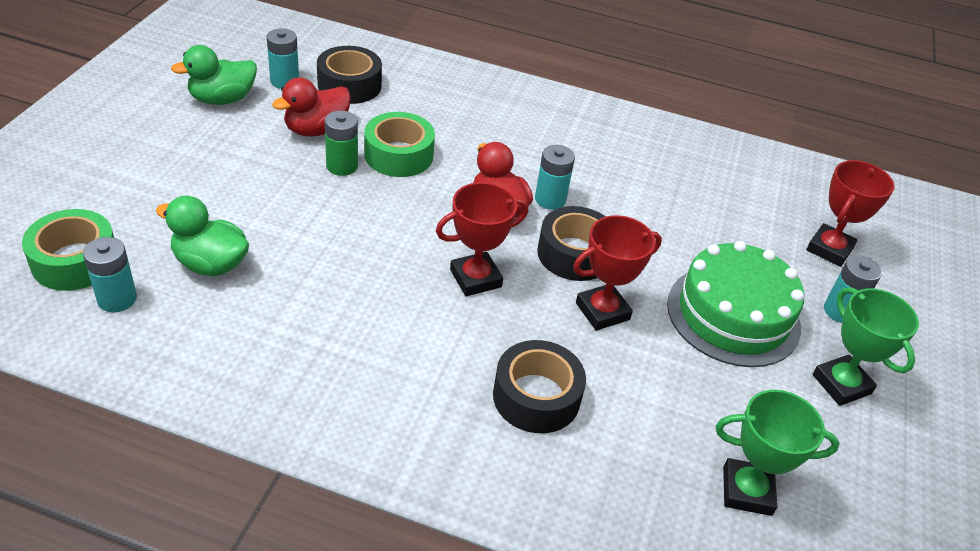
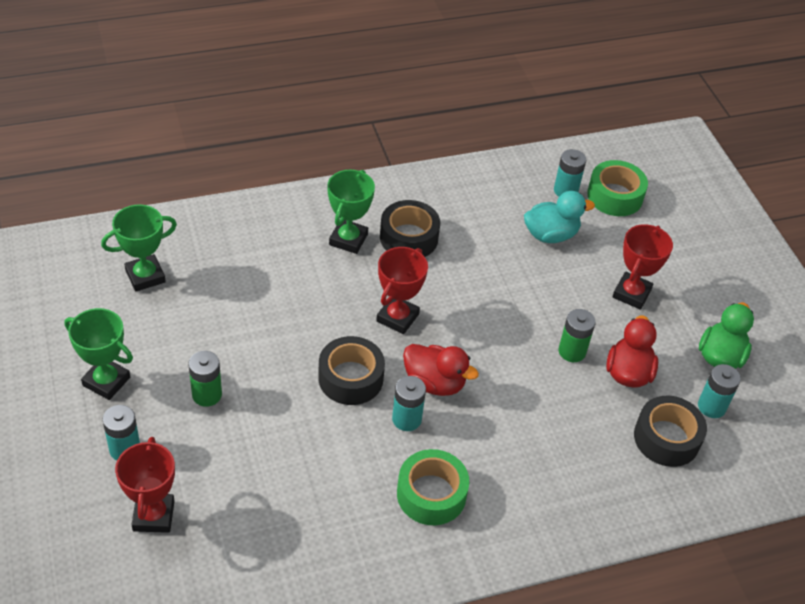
camera: 145 degrees right, 5 degrees up
green duck [156,196,249,276] -> turquoise duck [524,191,595,243]
green tape [364,112,435,177] -> green tape moved to [397,449,469,525]
black tape [493,340,586,433] -> black tape moved to [380,200,440,257]
red trophy [573,215,662,330] -> red trophy moved to [612,224,673,310]
green cake [667,241,804,367] -> green battery [188,351,222,407]
none -> green trophy [327,170,375,254]

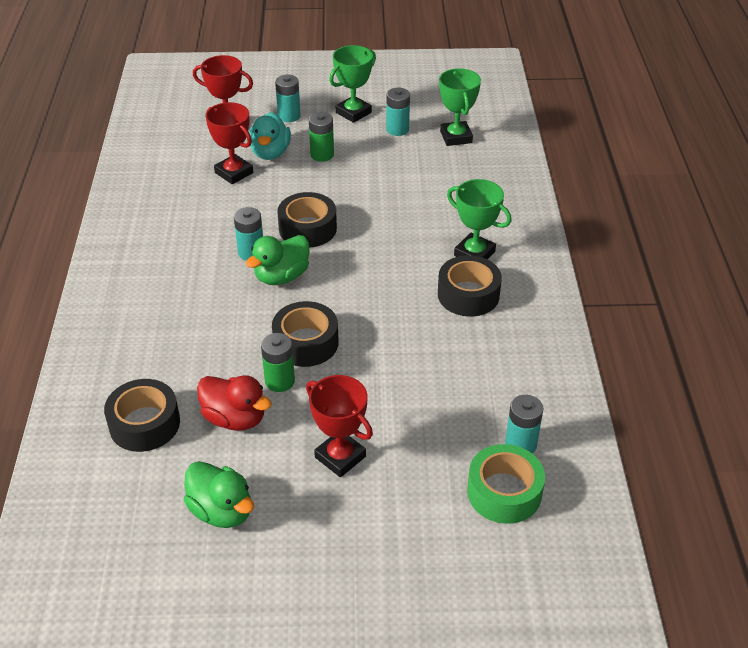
camera: 110 degrees right, 5 degrees down
red trophy [376,247,428,334] -> red trophy moved to [205,102,253,184]
green tape [397,449,469,525] -> none
red duck [403,344,479,396] -> green duck [246,235,309,285]
turquoise duck [524,191,595,243] -> turquoise duck moved to [249,112,291,160]
turquoise battery [698,364,741,418] -> turquoise battery moved to [386,88,410,136]
none -> black tape [272,301,338,367]

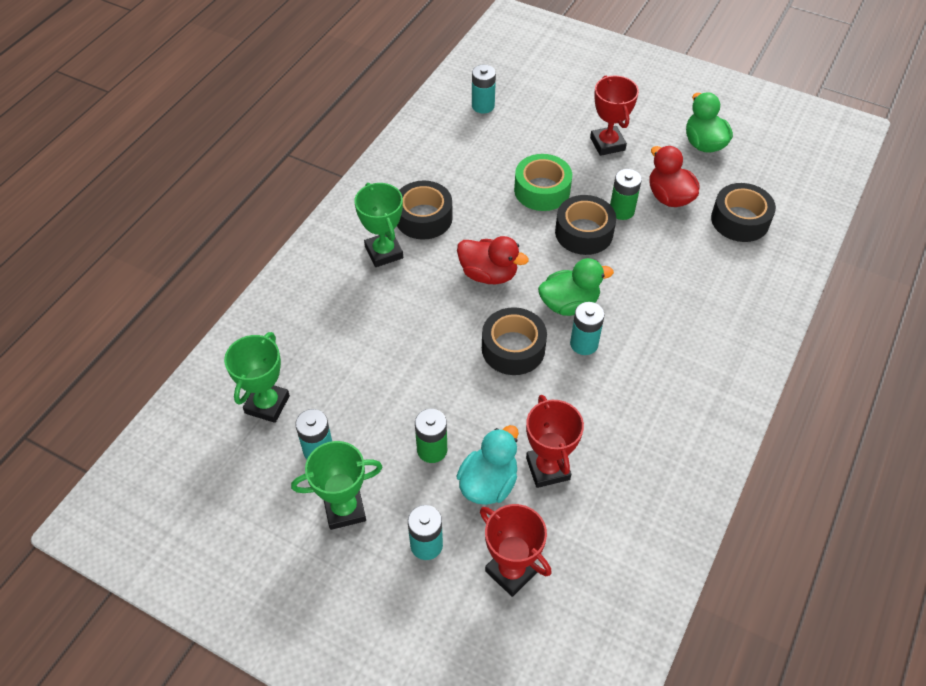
camera: 150 degrees left, 10 degrees up
green tape [467,444,545,524] -> green tape moved to [514,154,572,211]
none -> red duck [457,236,529,284]

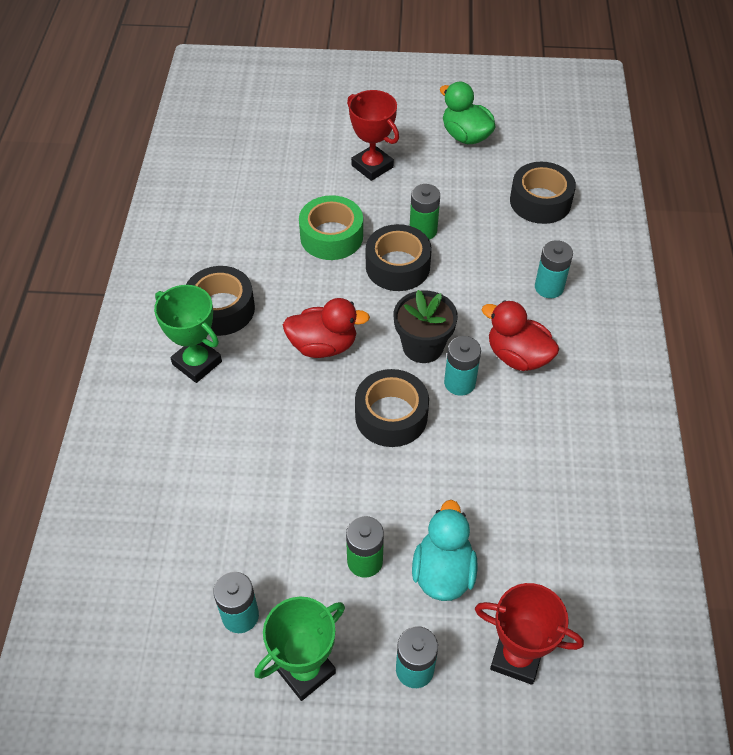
camera: 25 degrees left, 0 degrees up
green trophy [224,332,290,423] -> none
turquoise battery [472,65,496,113] -> turquoise battery moved to [535,240,573,298]
red trophy [526,395,584,488] -> none
green duck [538,258,614,316] -> black flower pot [394,290,458,363]
red duck [650,146,700,207] -> red duck moved to [482,300,559,371]

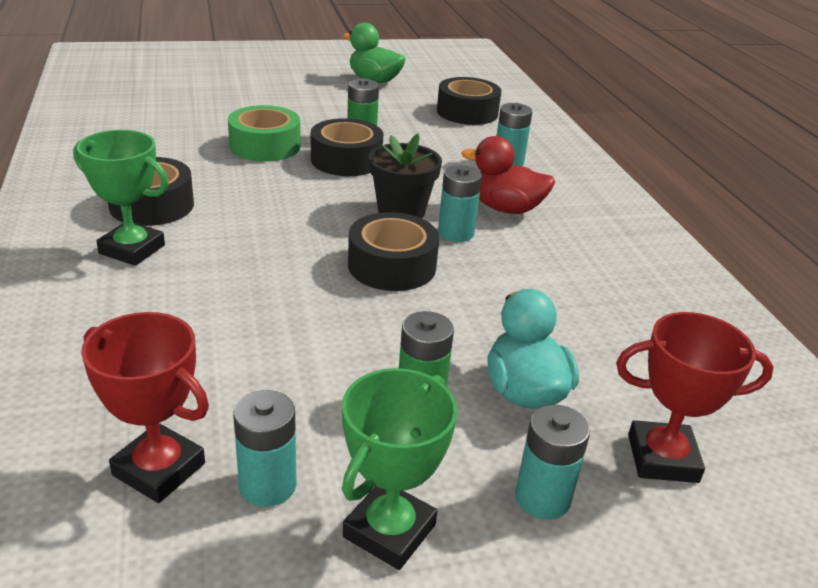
camera: 20 degrees left, 20 degrees down
red duck [283,298,370,358] -> none
red trophy [347,90,399,181] -> red trophy moved to [81,312,209,503]

